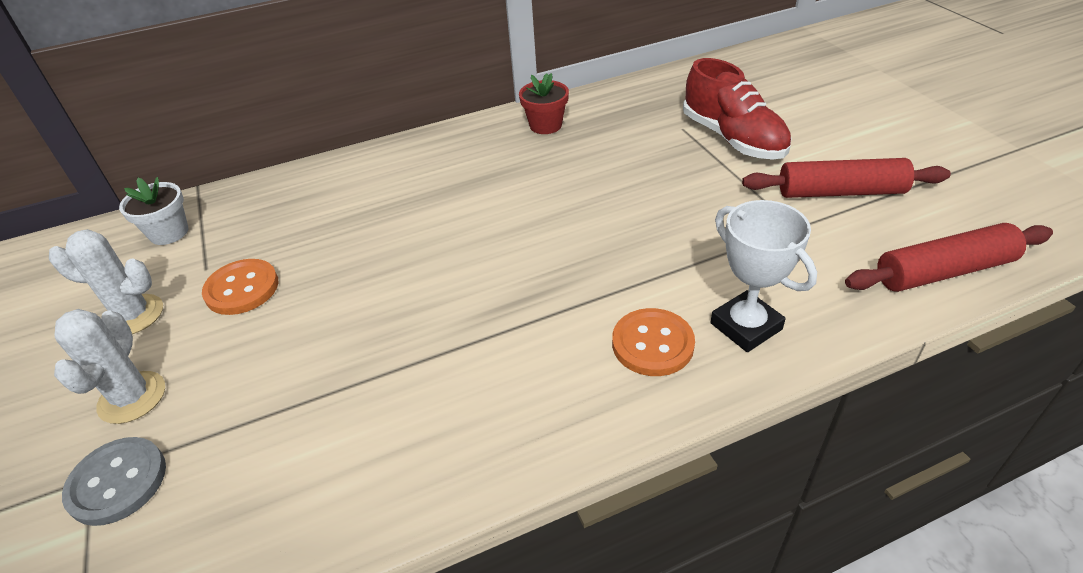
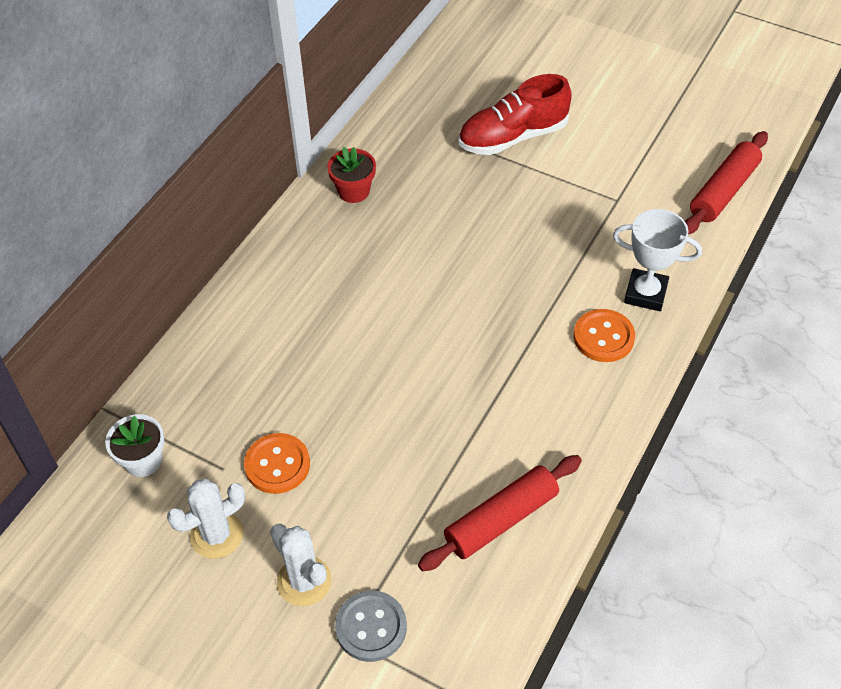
camera: 40 degrees left, 10 degrees up
red shoe [683,58,791,160] -> red shoe turned 135 degrees clockwise [459,74,572,155]
red rolling pin [742,158,951,198] -> red rolling pin moved to [418,455,582,571]

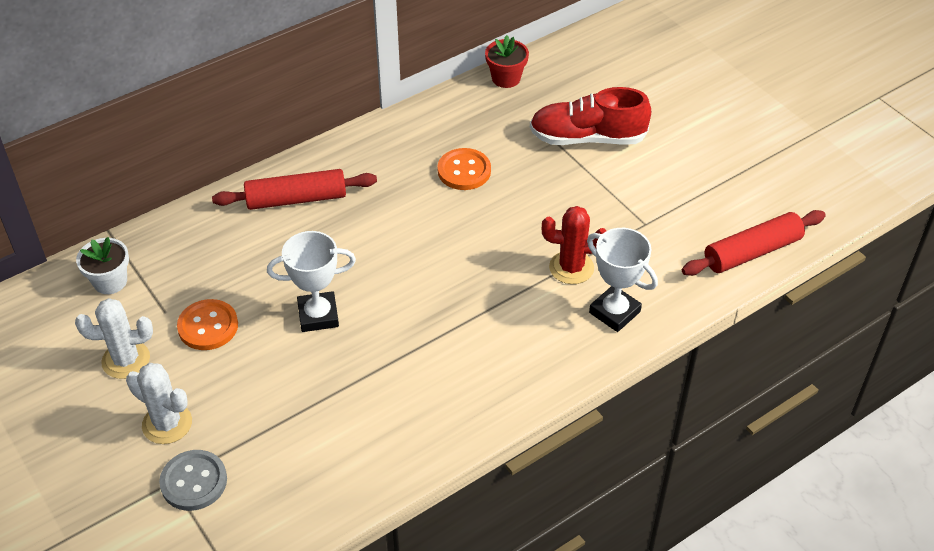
camera: 25 degrees right, 5 degrees down
white cactus [270,524,331,606] -> white cactus turned 45 degrees counterclockwise [126,363,192,444]
red flower pot [327,147,376,203] -> red flower pot moved to [485,35,529,88]
red rolling pin [418,455,582,571] -> red rolling pin moved to [212,169,377,210]
orange button [574,309,635,362] -> orange button moved to [438,148,491,190]
none -> white trophy [267,231,356,332]
none -> red cactus [542,206,606,284]

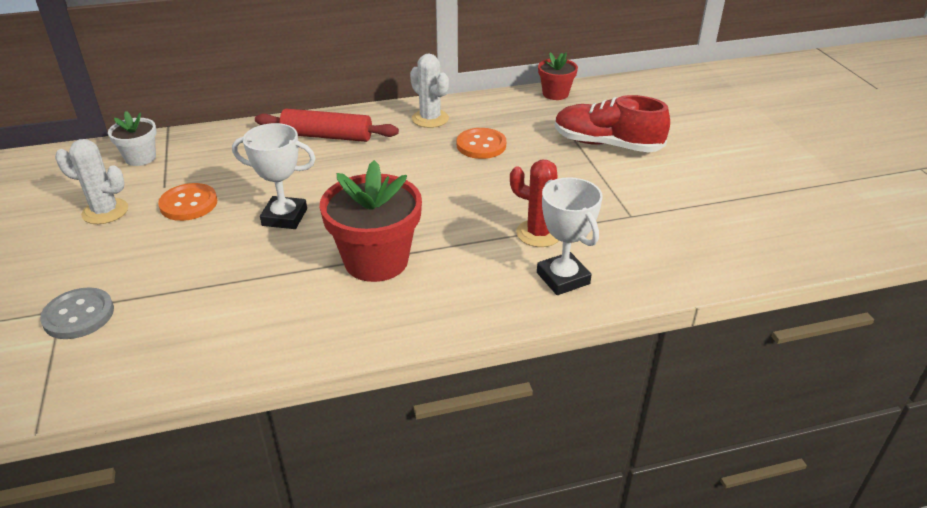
camera: 20 degrees right, 10 degrees down
white cactus [126,363,192,444] -> white cactus moved to [410,54,449,128]
red rolling pin [682,210,826,276] -> none
none -> red flower pot [320,160,422,282]

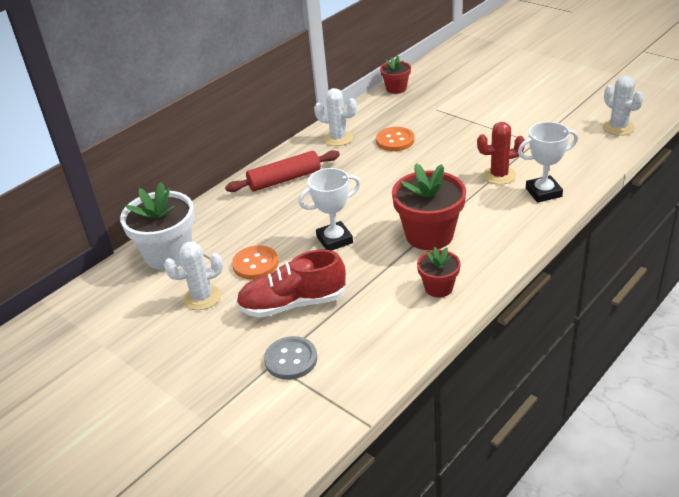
camera: 30 degrees left, 0 degrees up
white flower pot [108,111,157,166] -> white flower pot [120,182,195,270], size x1.82
white trophy [537,177,603,295] -> white trophy turned 45 degrees counterclockwise [518,122,578,203]
red shoe [555,95,670,152] -> red shoe moved to [236,250,347,318]
none -> red flower pot [417,247,461,297]
none -> white cactus [603,75,644,136]

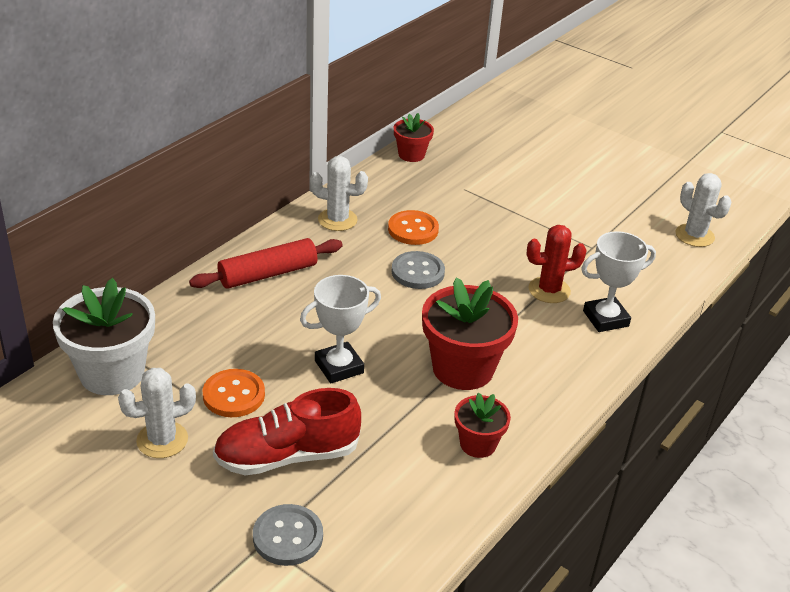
camera: 10 degrees left, 0 degrees up
none -> grey button [391,251,445,289]

